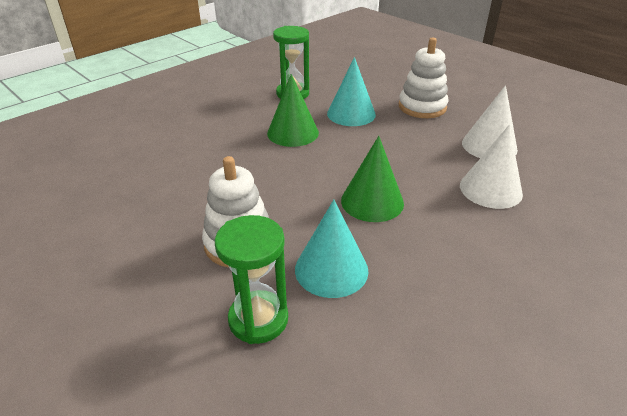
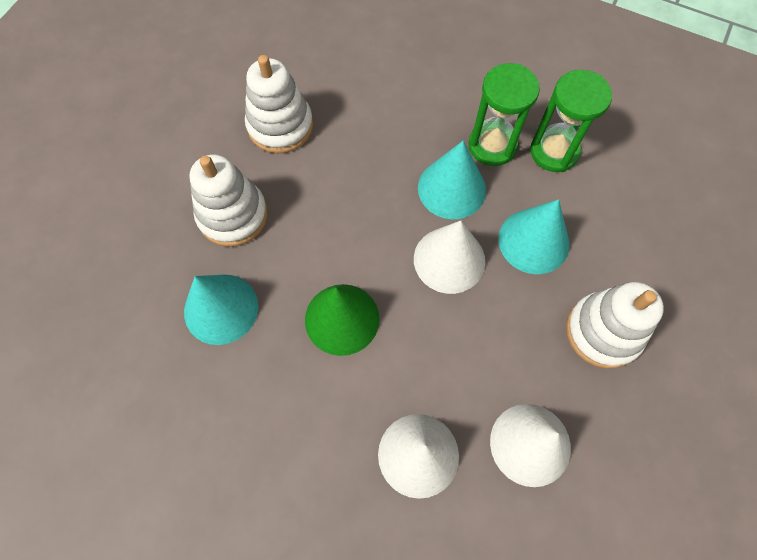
camera: 70 degrees right, 30 degrees up
green hourglass [215,215,288,344] -> green hourglass moved to [468,63,540,166]
green cone [267,74,319,147] -> turquoise cone [418,141,486,219]
none -> white stacking toy [245,55,313,154]
none -> white cone [414,221,485,294]

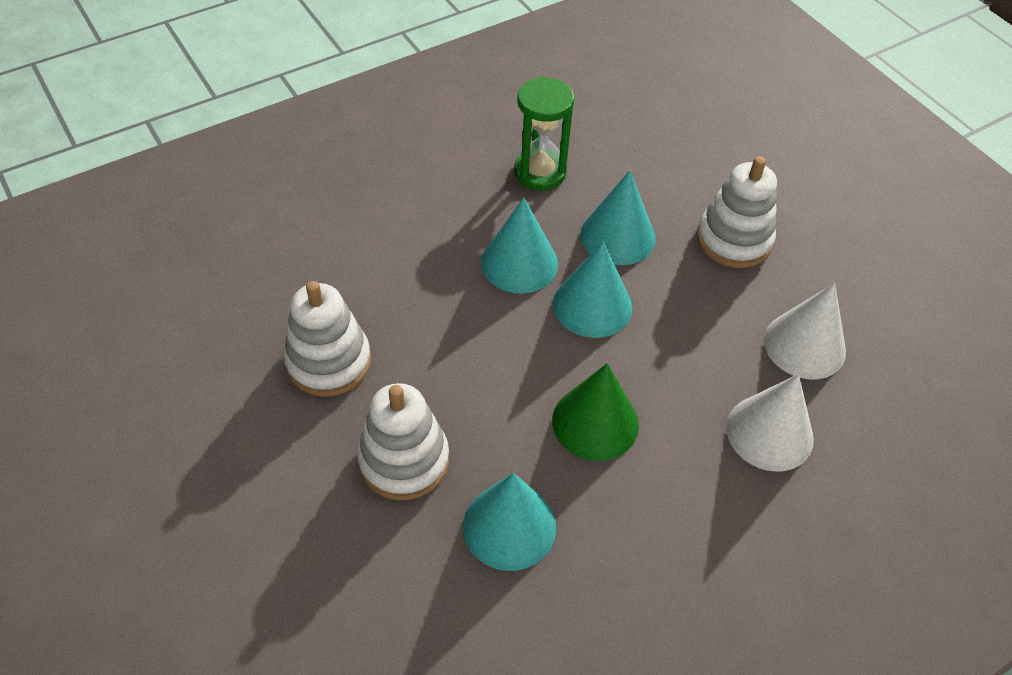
camera: 60 degrees left, 15 degrees down
white cone [414,221,485,294] -> turquoise cone [553,241,632,338]
green hourglass [468,63,540,166] -> none

